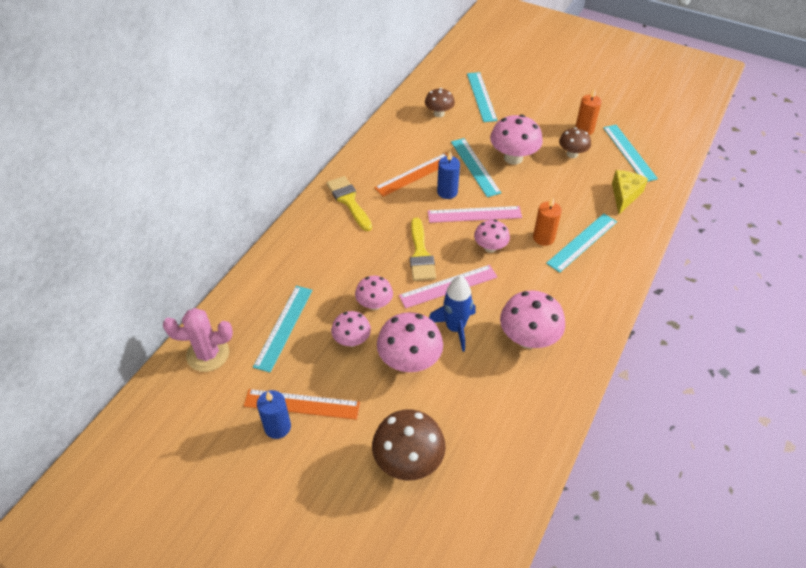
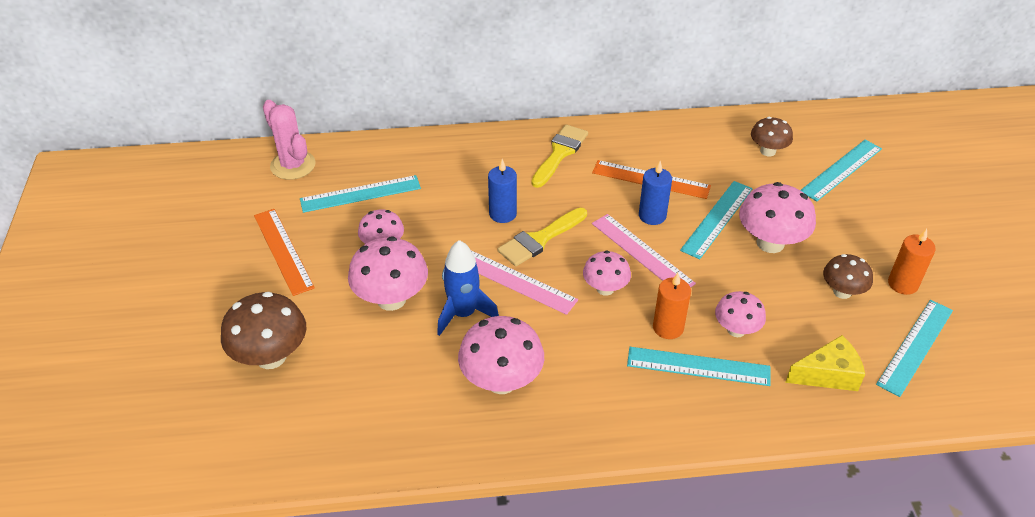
camera: 55 degrees right, 5 degrees down
blue candle [257,390,291,439] -> blue candle moved to [488,159,517,223]
pink mushroom [355,276,393,310] -> pink mushroom moved to [715,291,766,337]

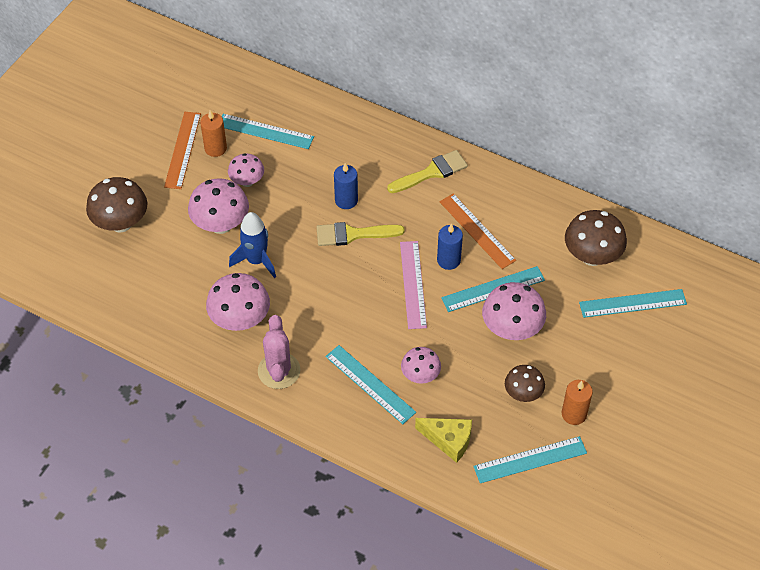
camera: 35 degrees right, 10 degrees up
pink cactus [263,100,316,180] -> pink cactus moved to [258,315,300,389]
pink ruler [471,250,578,315] -> none
pink mushroom [583,251,631,296] -> none
orange candle [653,273,691,339] -> orange candle moved to [200,110,227,157]
brown mushroom [751,117,793,156] -> brown mushroom [565,210,627,266], size x1.62

